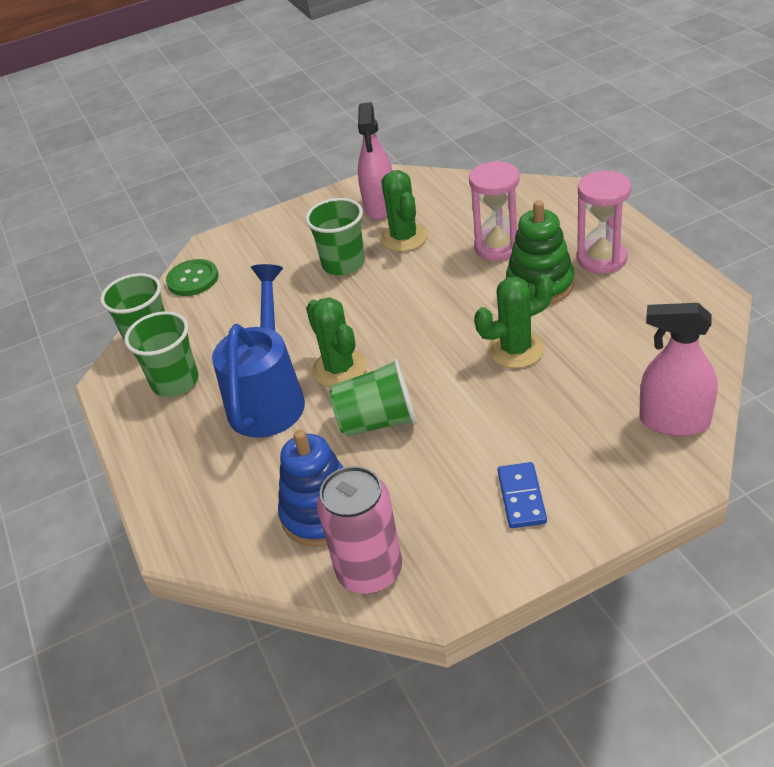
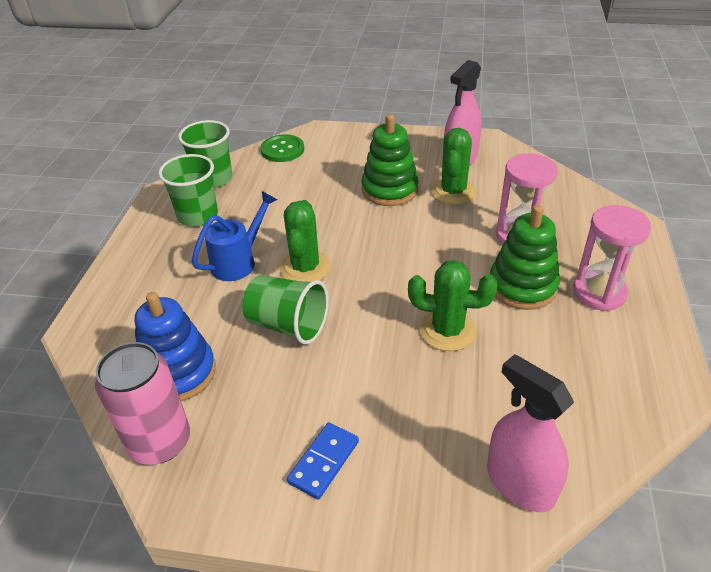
camera: 30 degrees right, 0 degrees up
blue watering can [212,264,305,438] -> blue watering can [192,191,277,281], size x0.64
green cup [305,198,365,275] -> green stacking toy [361,114,419,206]

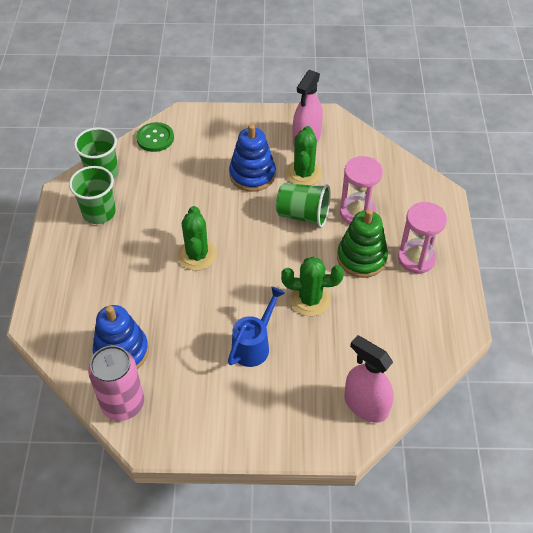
camera: 10 degrees left, 10 degrees up
blue watering can [192,191,277,281] -> blue watering can moved to [228,286,285,367]
green cup [242,275,329,345] -> green cup moved to [276,183,331,228]
blue domino [287,423,359,500] -> none
green stacking toy [361,114,419,206] -> blue stacking toy [229,124,276,192]

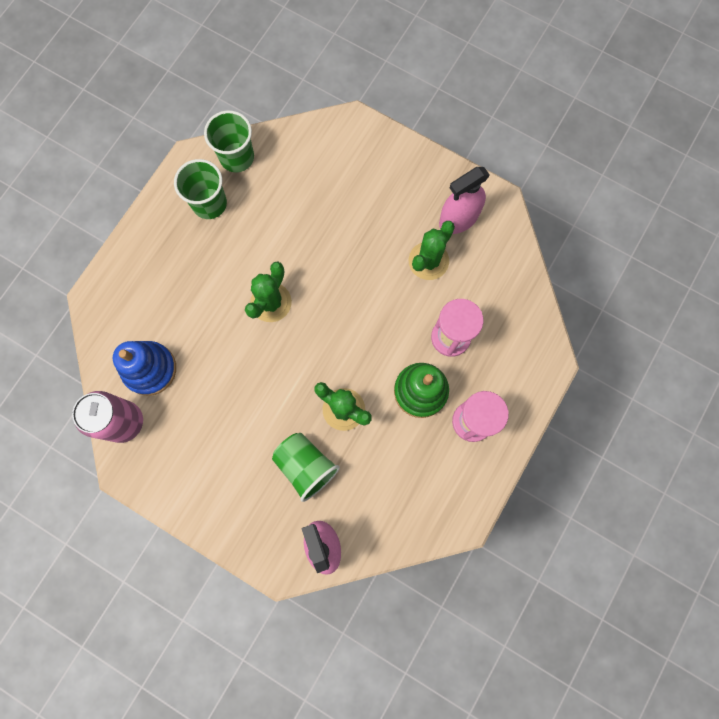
camera: 30 degrees right, 25 degrees up
green button [136,122,174,152] -> none
blue watering can [228,286,285,367] -> none
blue stacking toy [229,124,276,192] -> none
green cup [276,183,331,228] -> green cup moved to [272,433,340,502]

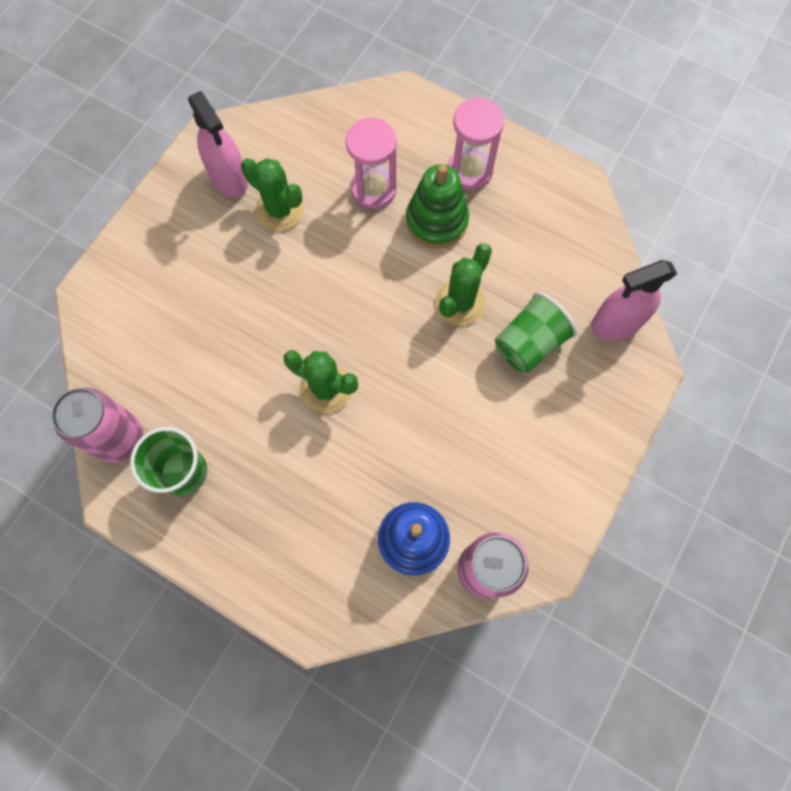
camera: 90 degrees left, 5 degrees down
green cup [204,110,254,172] -> pink can [51,388,143,463]

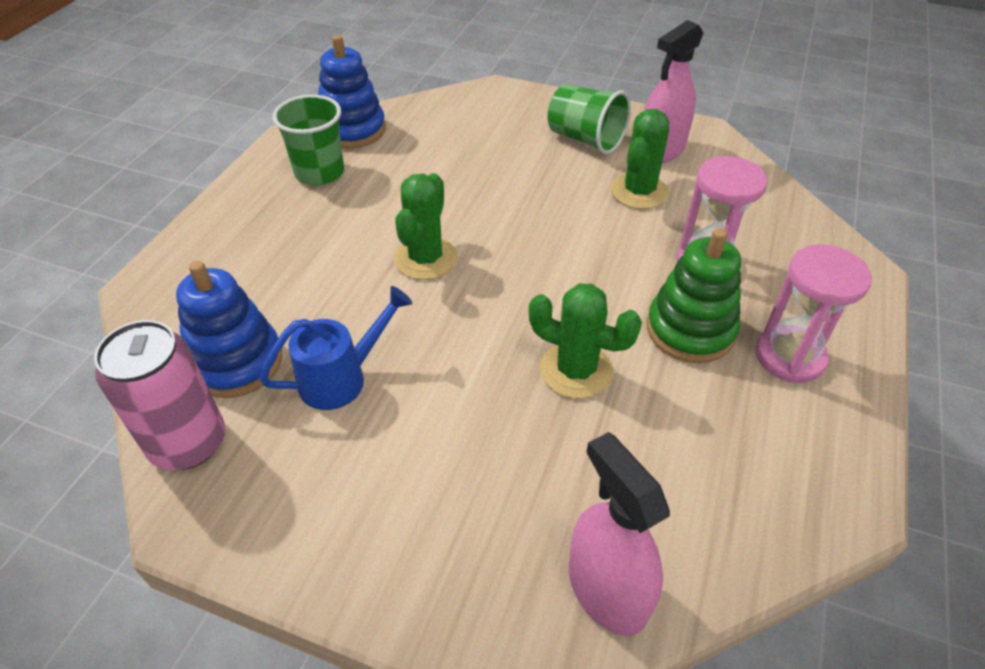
camera: 80 degrees right, 25 degrees down
pink can [51,388,143,463] -> blue stacking toy [318,35,386,149]
green cup [495,292,577,373] -> green cup moved to [547,84,631,154]
none -> blue watering can [260,286,413,410]

